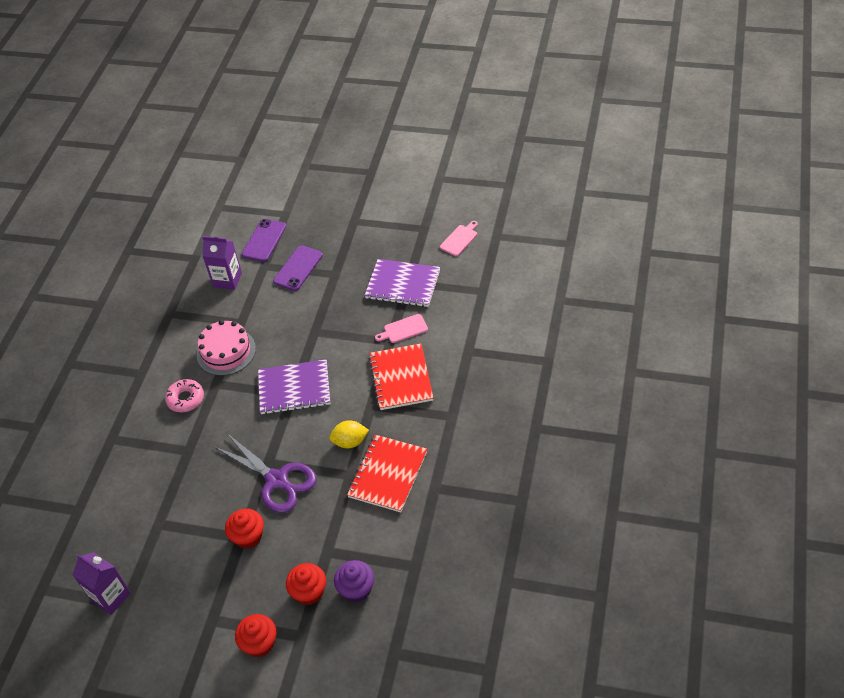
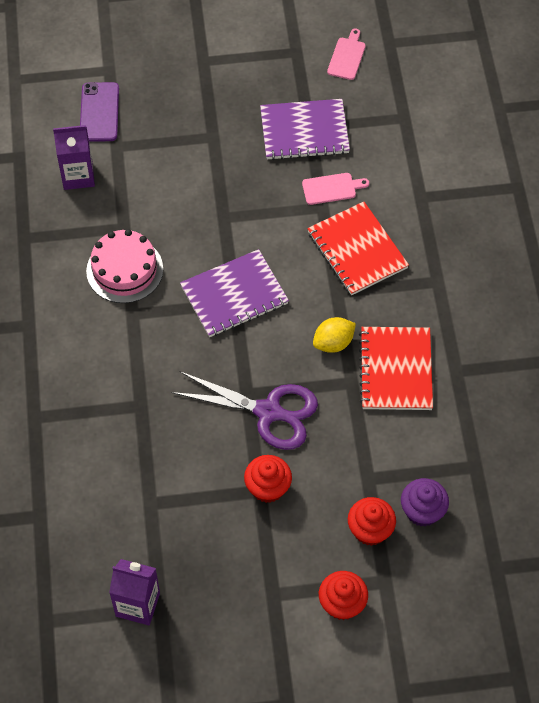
camera: 25 degrees left, 10 degrees up
pink donut [165,379,204,412] -> none
purple phone [273,245,323,291] -> none
pink cutting board [375,314,428,343] -> pink cutting board turned 150 degrees counterclockwise [302,173,369,205]

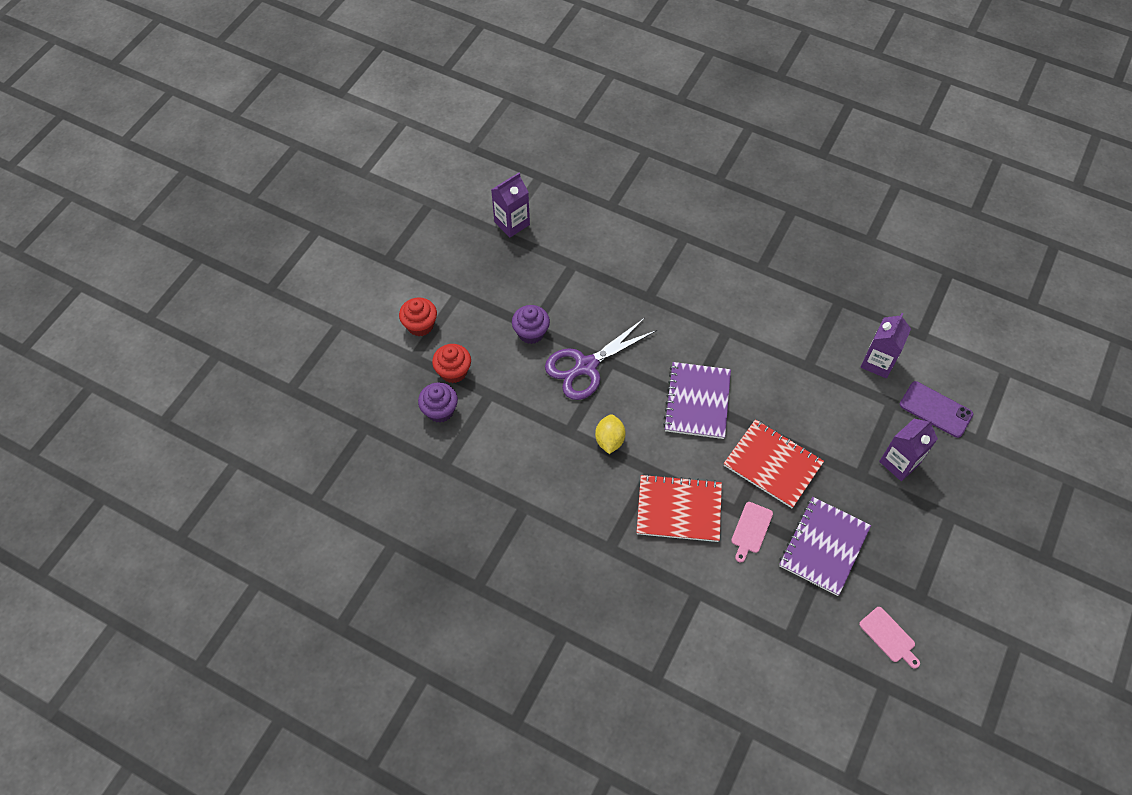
camera: 125 degrees right, 0 degrees up
pink cake [86,229,163,303] -> none
red cupcake [244,455,292,503] -> purple cupcake [512,305,550,344]
red notebook [359,327,433,410] -> red notebook moved to [724,419,824,508]
none -> purple carton [879,419,938,481]

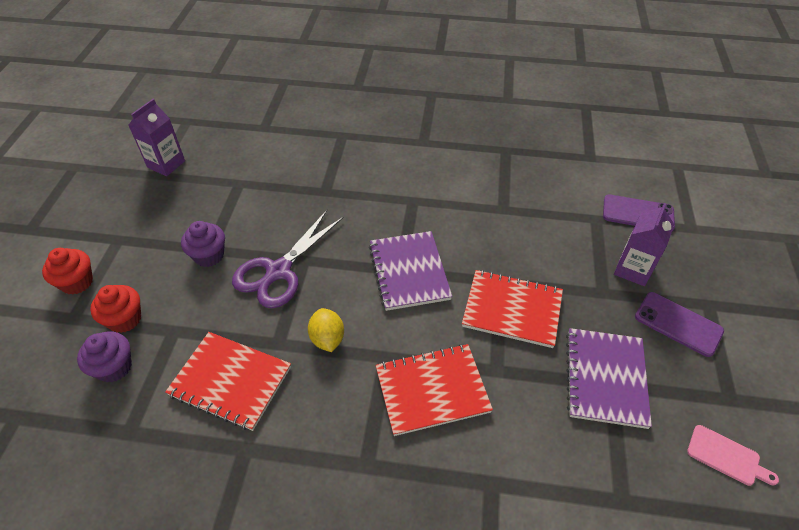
camera: 20 degrees left, 10 degrees down
pink cutting board [731,502,773,563] -> none
purple carton [861,313,911,378] -> none
none -> red notebook [165,332,291,431]
none -> purple phone [635,292,724,357]

